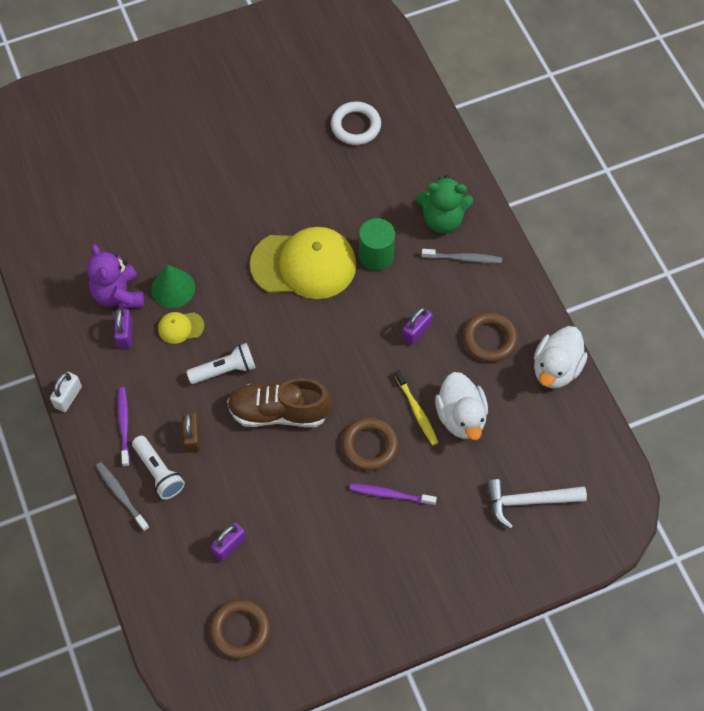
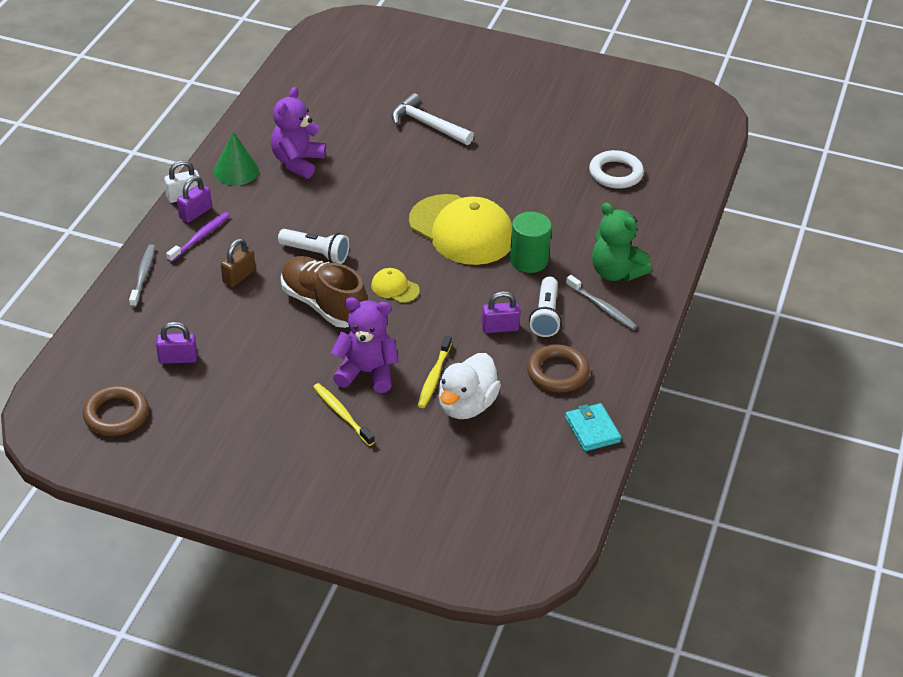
camera: 40 degrees right, 20 degrees down
purple padlock [114,308,133,349] -> purple padlock moved to [177,176,212,223]
white flashlight [132,435,185,500] -> white flashlight moved to [529,277,562,337]
green cone [151,265,195,308] -> green cone moved to [214,132,259,186]
yellow cap [158,312,204,344] -> yellow cap moved to [371,268,420,303]
brown ring [342,417,398,471] -> purple teddy bear [331,297,399,393]
purple toothbrush [349,483,437,506] -> yellow toothbrush [313,383,375,446]
white hammer [486,479,587,529] -> white hammer moved to [391,93,474,145]
white duck [534,326,588,389] -> turquoise wallet [565,403,621,451]

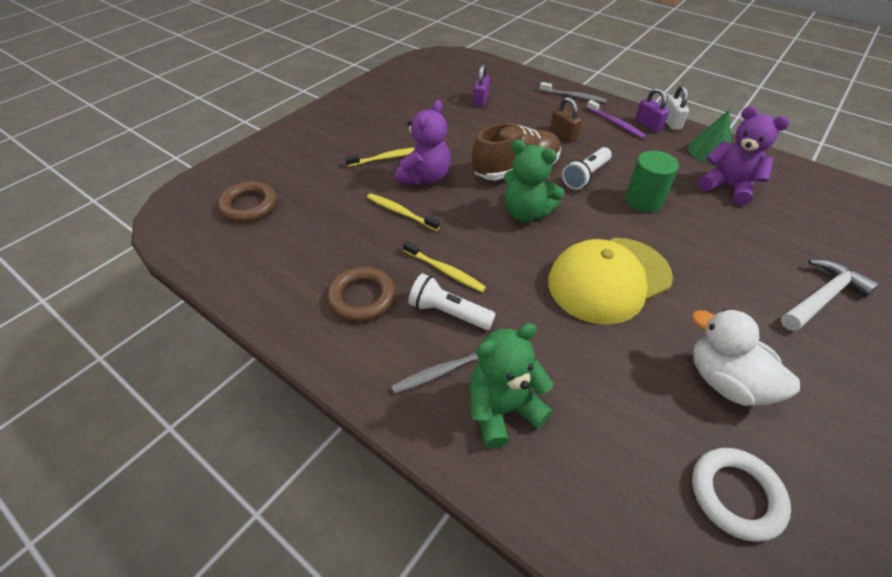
camera: 110 degrees right, 5 degrees up
brown ring [83,385,149,436] -> brown ring moved to [218,181,277,222]
yellow cap [371,268,420,303] -> green teddy bear [503,140,564,222]
white duck [439,353,501,419] -> white duck moved to [692,309,800,406]
purple padlock [481,291,521,333] -> yellow toothbrush [403,241,486,292]
green cylinder [510,212,552,273] -> green cylinder moved to [625,151,679,213]
turquoise wallet [565,403,621,451] -> none

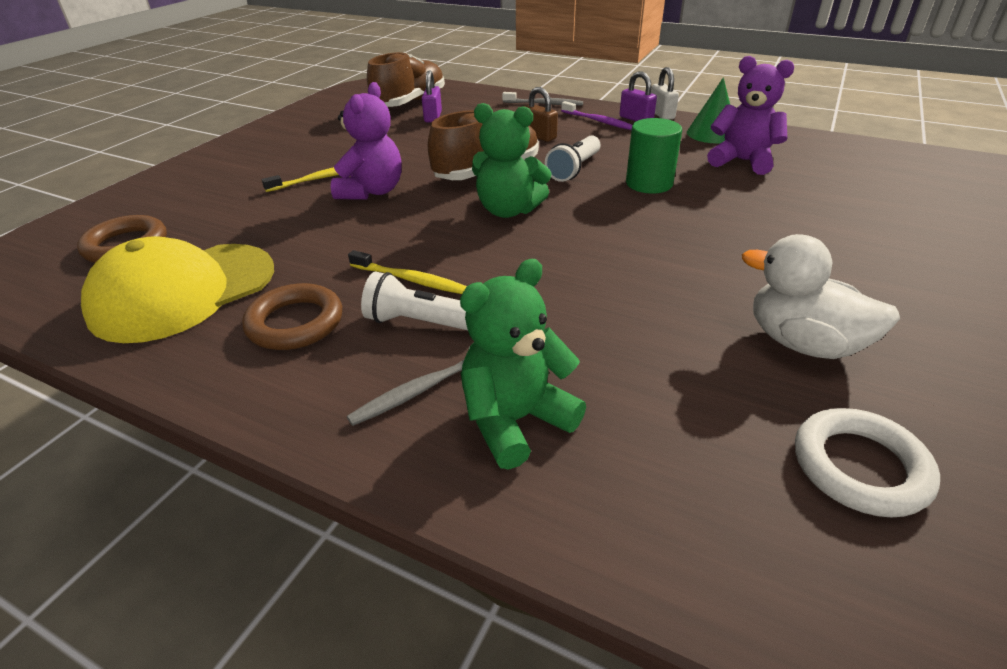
camera: 10 degrees left, 10 degrees down
yellow toothbrush [367,193,440,231] -> none
yellow cap [548,238,673,325] -> yellow cap moved to [81,236,274,343]
white hammer [781,259,879,331] -> none
none -> brown shoe [367,52,445,107]

